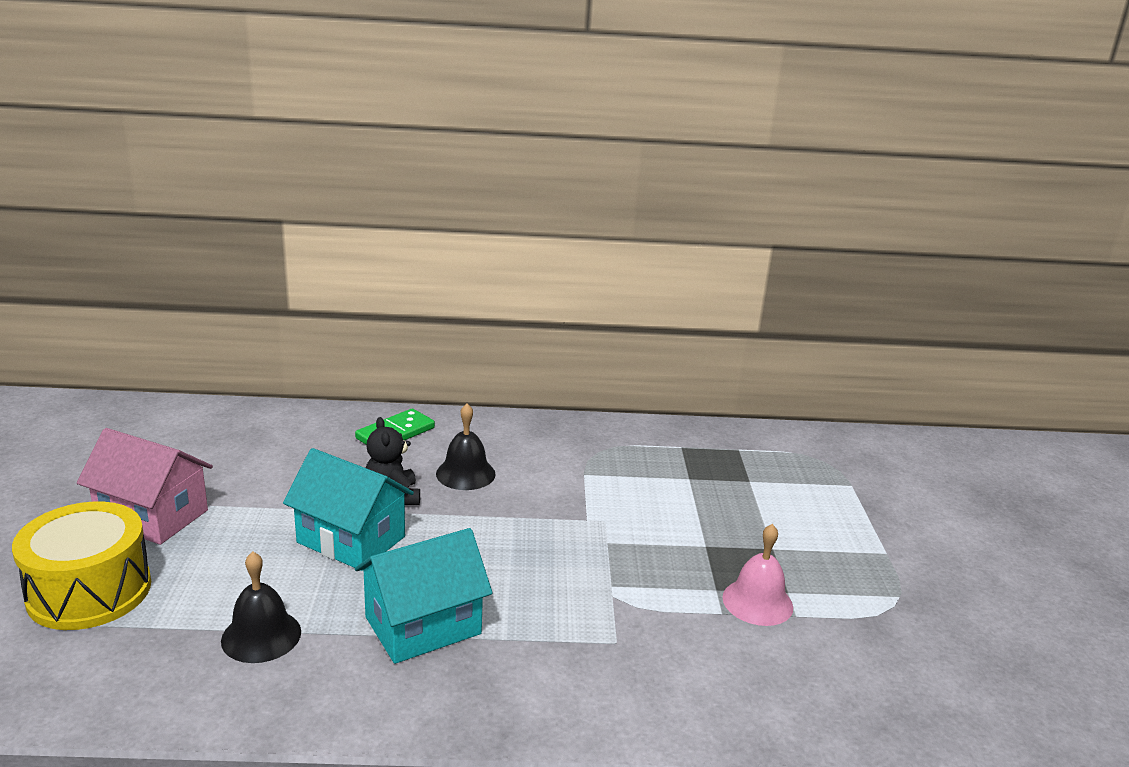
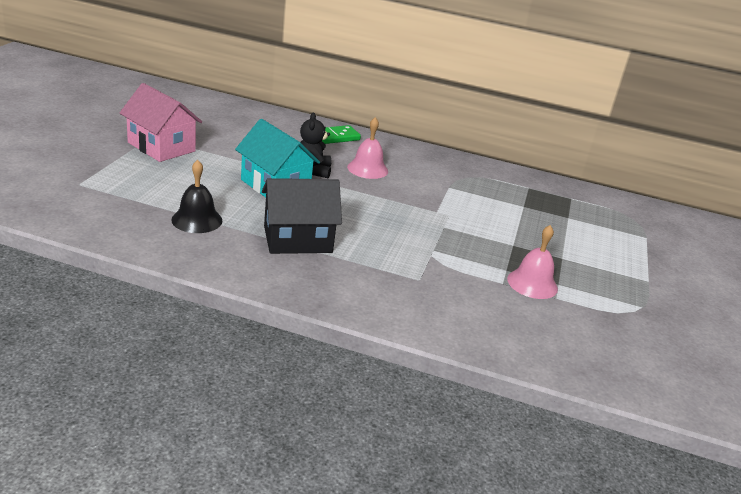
camera: 15 degrees right, 5 degrees up
yellow drum [12,502,151,630] -> none
turquoise house [355,528,493,664] -> black house [262,178,342,254]
black bell [436,404,496,490] -> pink bell [347,117,388,179]

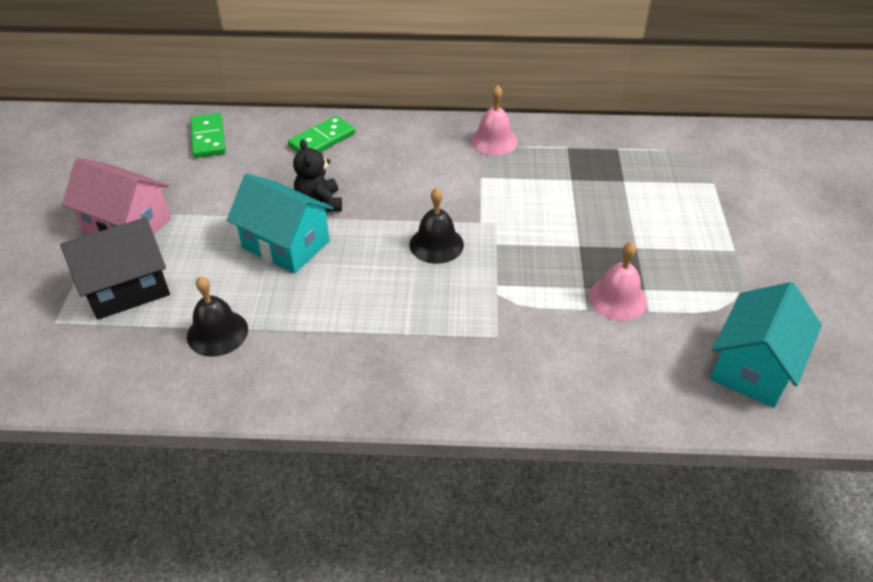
camera: 10 degrees left, 15 degrees up
black house [262,178,342,254] -> black house moved to [60,217,170,320]
pink bell [347,117,388,179] -> pink bell moved to [470,85,518,156]
none -> green domino [190,113,226,158]
none -> black bell [410,187,464,264]
none -> turquoise house [710,282,822,408]

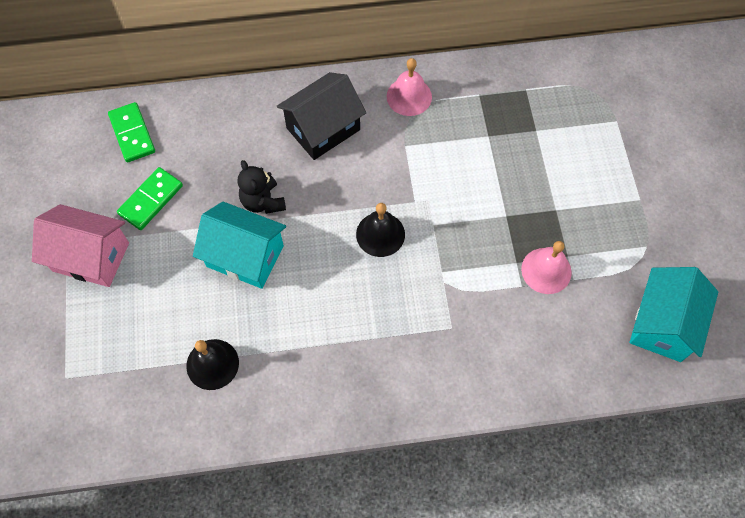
camera: 10 degrees left, 20 degrees up
black house [60,217,170,320] -> black house moved to [277,72,366,160]
green domino [288,116,355,152] -> green domino moved to [117,167,183,230]

